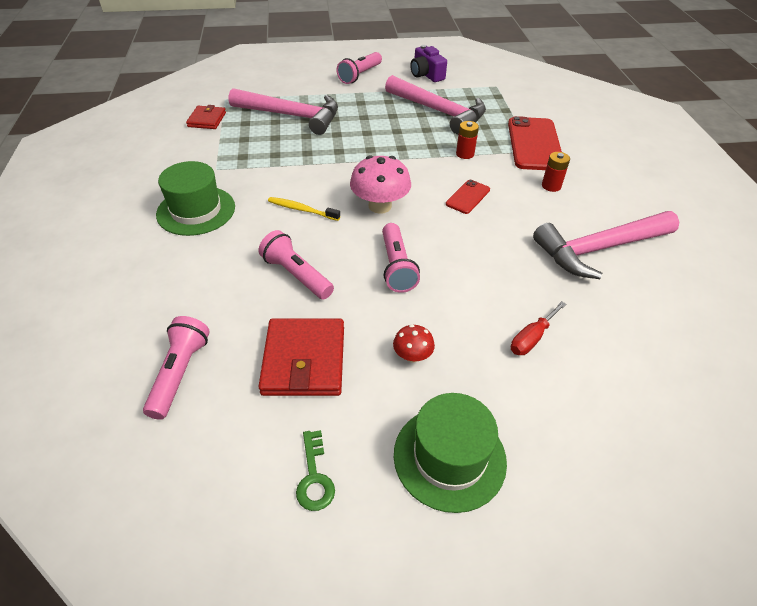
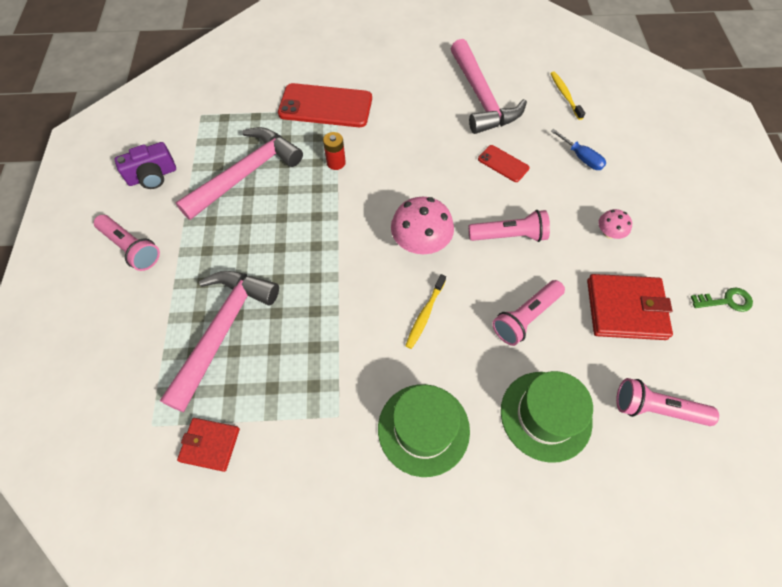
camera: 85 degrees left, 15 degrees up
red mushroom [393,324,435,362] -> pink mushroom [598,209,632,239]
green hat [394,393,507,513] -> green hat moved to [501,371,593,463]
red phone [446,180,490,214] -> red phone moved to [478,145,529,182]
red screwdriver [511,301,566,355] -> blue screwdriver [551,129,606,170]
red battery [542,152,570,192] -> none
none -> yellow toothbrush [550,71,585,120]

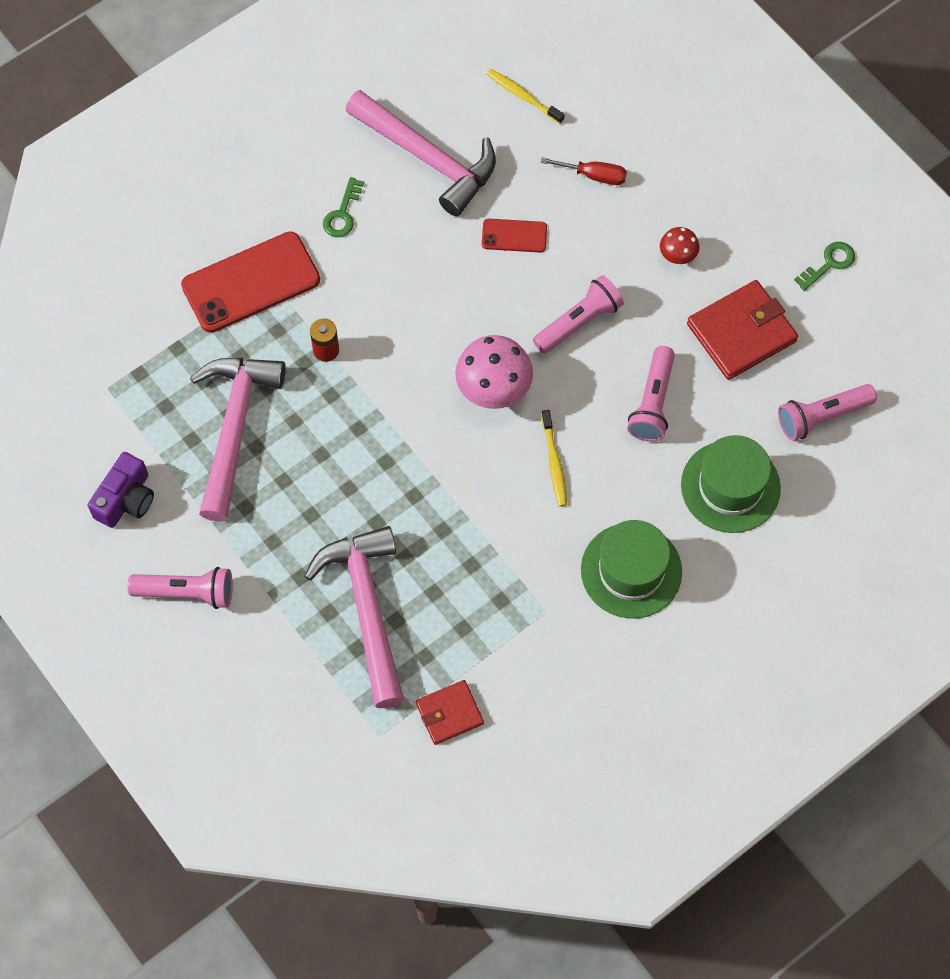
camera: 35 degrees left, 5 degrees up
blue screwdriver [551,129,606,170] -> red screwdriver [541,157,627,185]
pink mushroom [598,209,632,239] -> red mushroom [660,227,699,264]
none -> green key [323,177,364,237]

